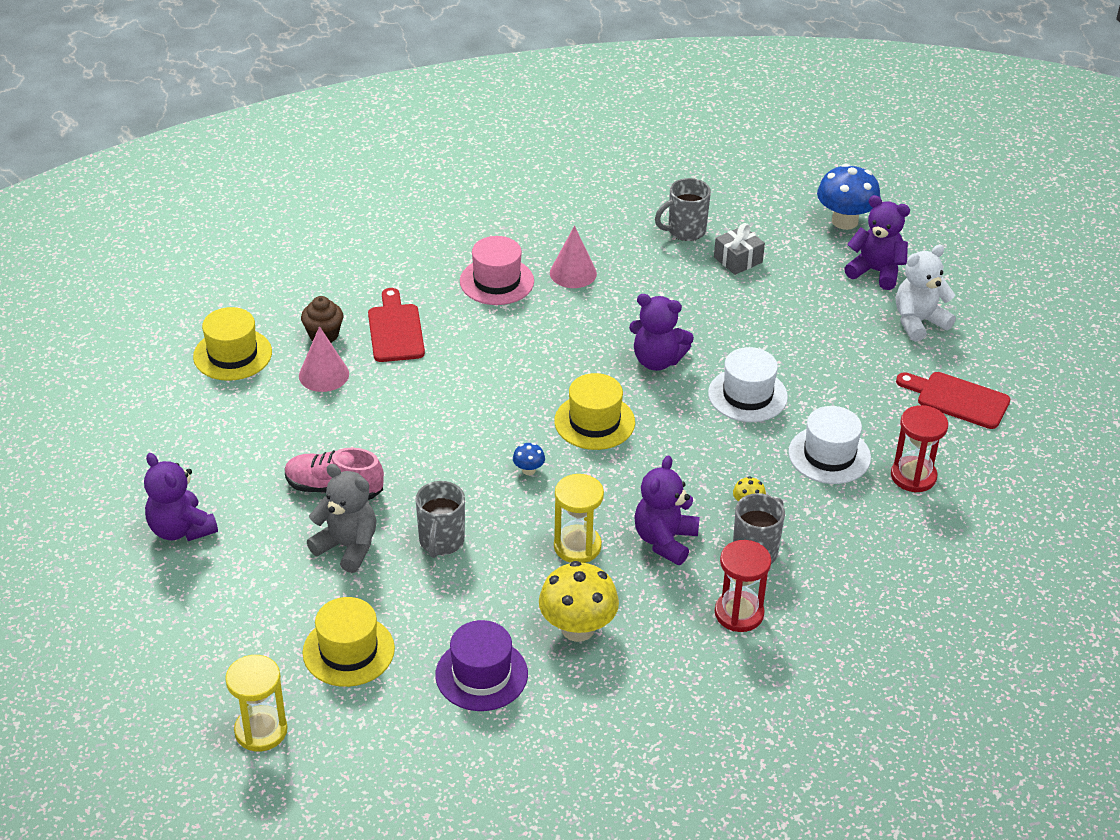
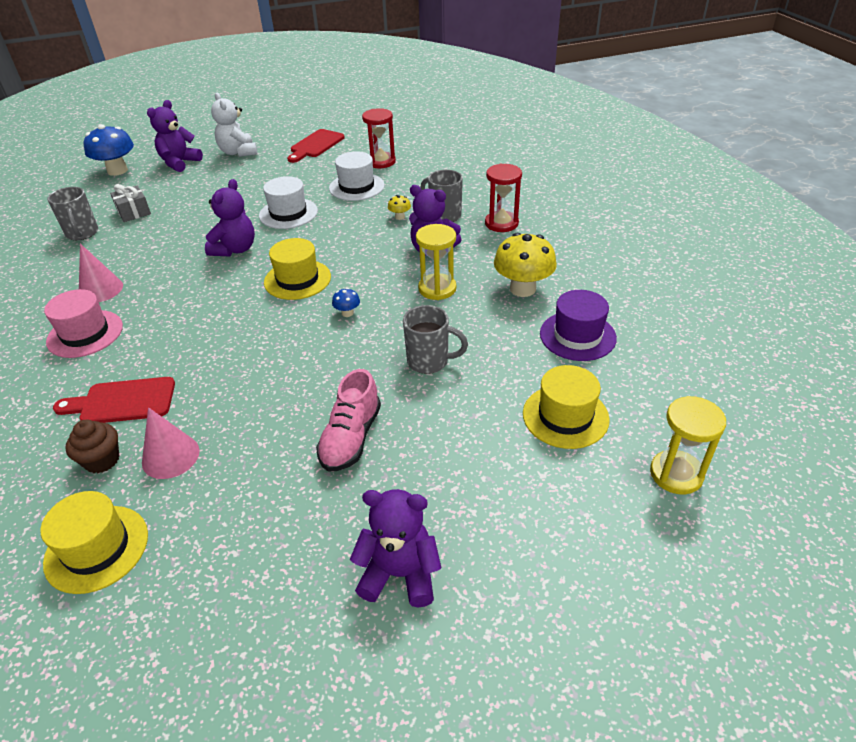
camera: 85 degrees left, 0 degrees up
purple teddy bear [144,453,218,541] -> purple teddy bear turned 135 degrees counterclockwise [350,489,442,608]
grey teddy bear [307,464,376,573] -> none

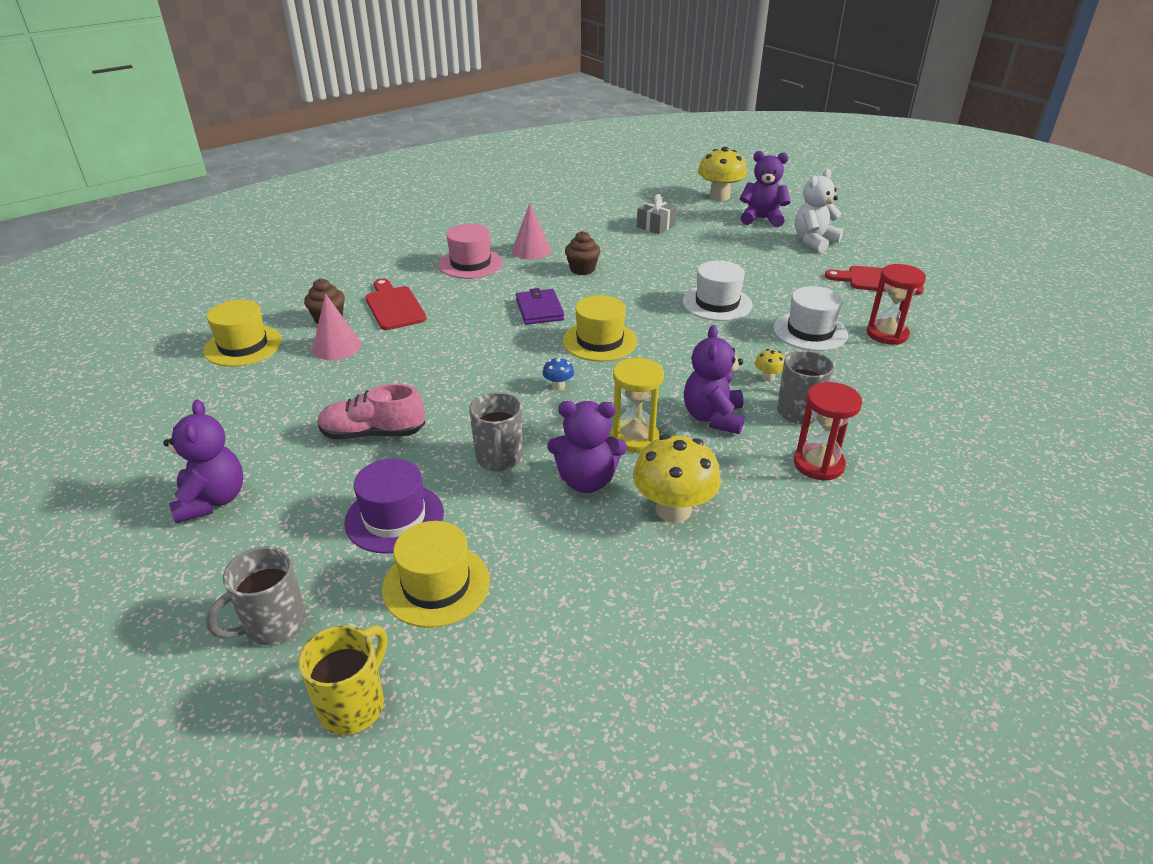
camera: 70 degrees right, 5 degrees down
grey mug [47,187,98,240] -> grey mug moved to [206,546,306,645]
blue mushroom [83,124,134,176] -> yellow mushroom [698,147,747,201]
purple teddy bear [205,179,255,257] -> purple teddy bear moved to [547,401,627,493]
purple hat [540,290,617,361] -> purple hat moved to [344,459,444,554]
yellow hourglass [650,396,726,494] -> yellow mug [298,625,387,735]
none -> purple wallet [516,288,564,325]
none -> brown cupcake [565,231,601,275]

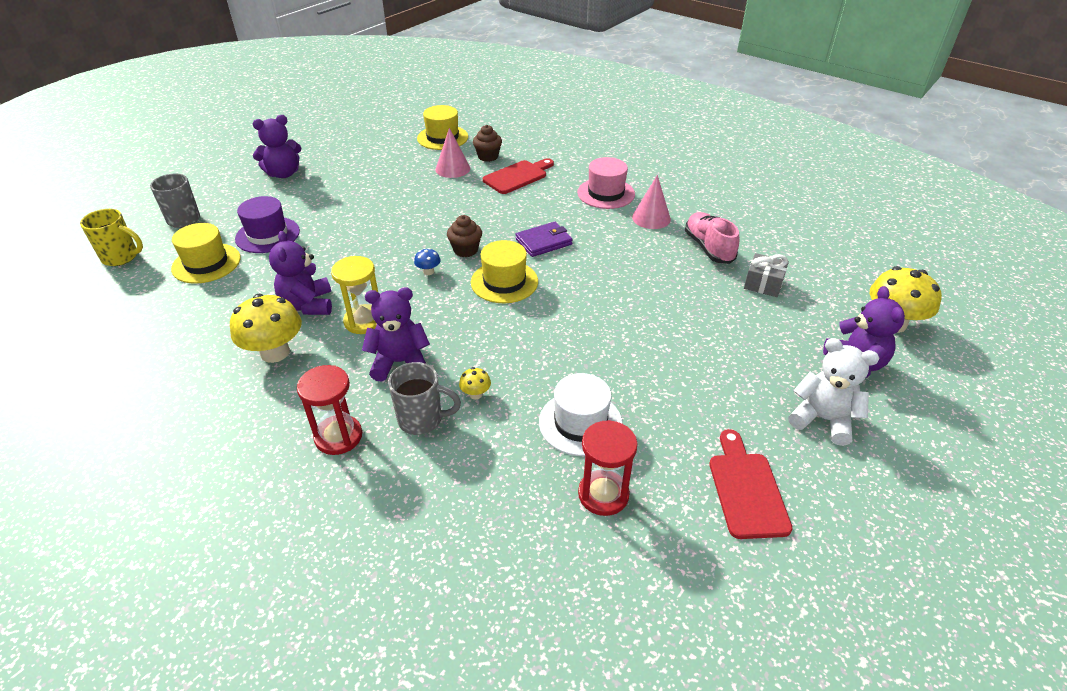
camera: 75 degrees right, 5 degrees up
pink shoe [317,384,425,439] -> pink shoe moved to [685,212,740,264]
grey mug [469,392,523,472] -> none
brown cupcake [565,231,601,275] -> brown cupcake moved to [447,215,482,257]
white hat [683,260,752,321] -> none

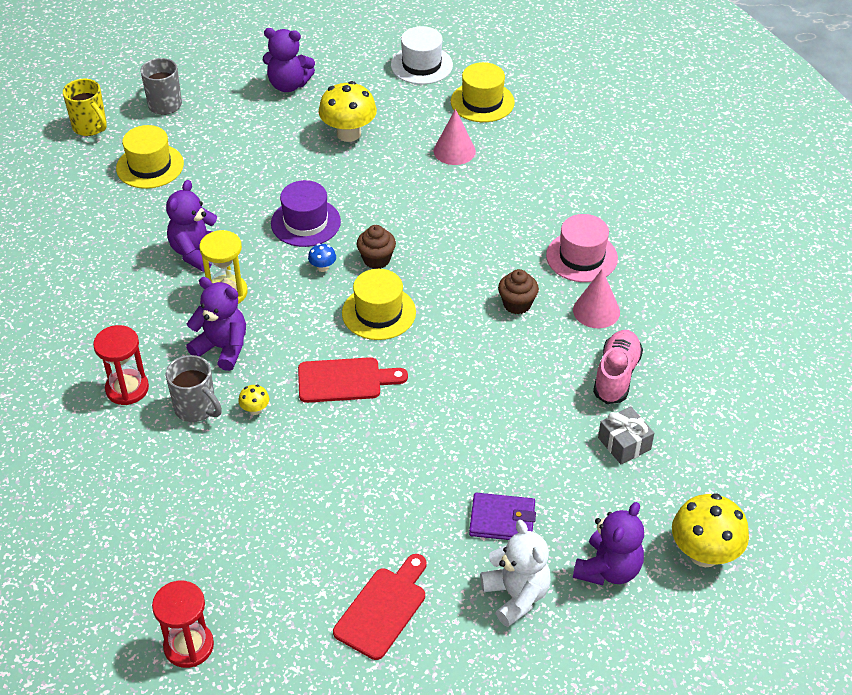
camera: 35 degrees right, 5 degrees up
yellow mushroom [230,294,302,363] -> yellow mushroom moved to [319,81,377,142]
purple hat [235,196,300,253] -> purple hat moved to [271,180,341,247]
brown cupcake [473,125,502,162] -> brown cupcake moved to [498,269,539,314]
red cutting board [483,158,554,194] -> red cutting board moved to [298,357,408,403]
purple wallet [515,222,573,257] -> purple wallet moved to [469,493,536,540]
white hat [539,373,623,456] -> white hat moved to [391,26,453,84]
red hourglass [578,420,638,516] -> red hourglass moved to [152,581,214,668]

